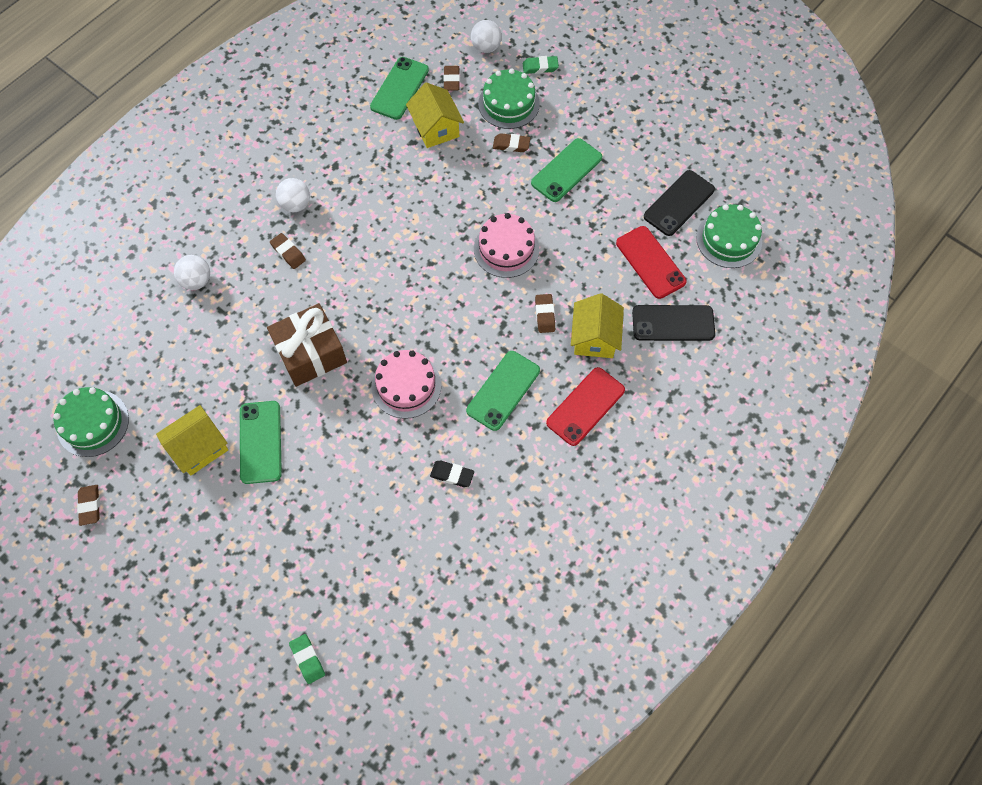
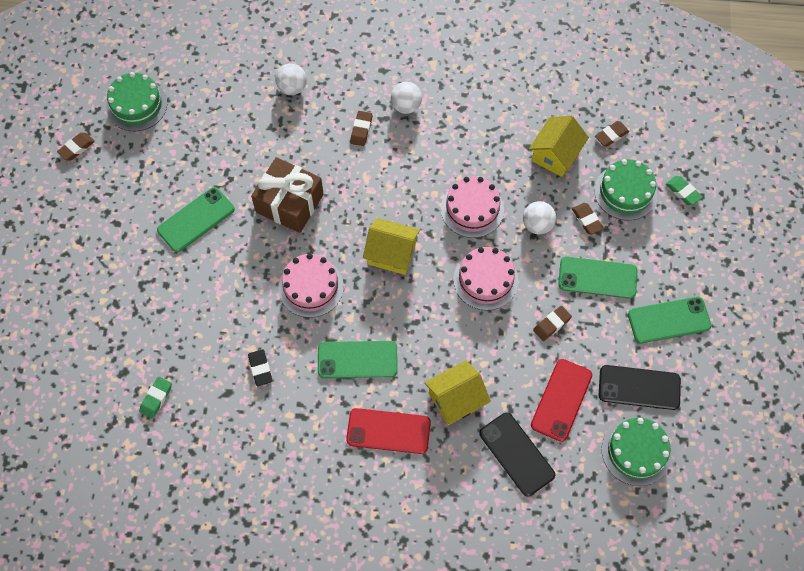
camera: 55 degrees right, 0 degrees up
yellow house [156,405,228,476] -> yellow house moved to [363,218,420,275]
green eraser [289,634,325,684] -> green eraser moved to [139,377,172,419]
green phone [370,57,429,120] -> green phone moved to [628,297,711,343]
white ball [471,20,502,53] -> white ball moved to [523,201,556,234]
brown eraser [535,294,555,333] -> brown eraser moved to [533,306,572,341]
none -> pink cake [441,176,504,238]

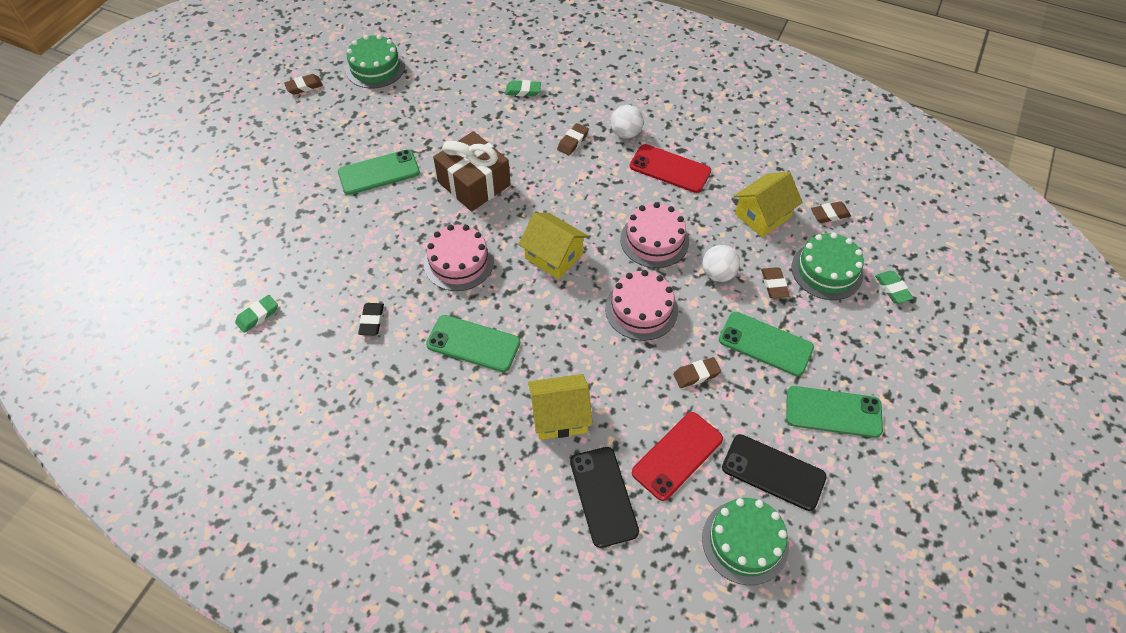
camera: 20 degrees right, 10 degrees down
white ball [275,64,307,95] -> green eraser [505,80,541,96]
red phone [346,408,431,454] -> red phone moved to [630,144,711,193]

